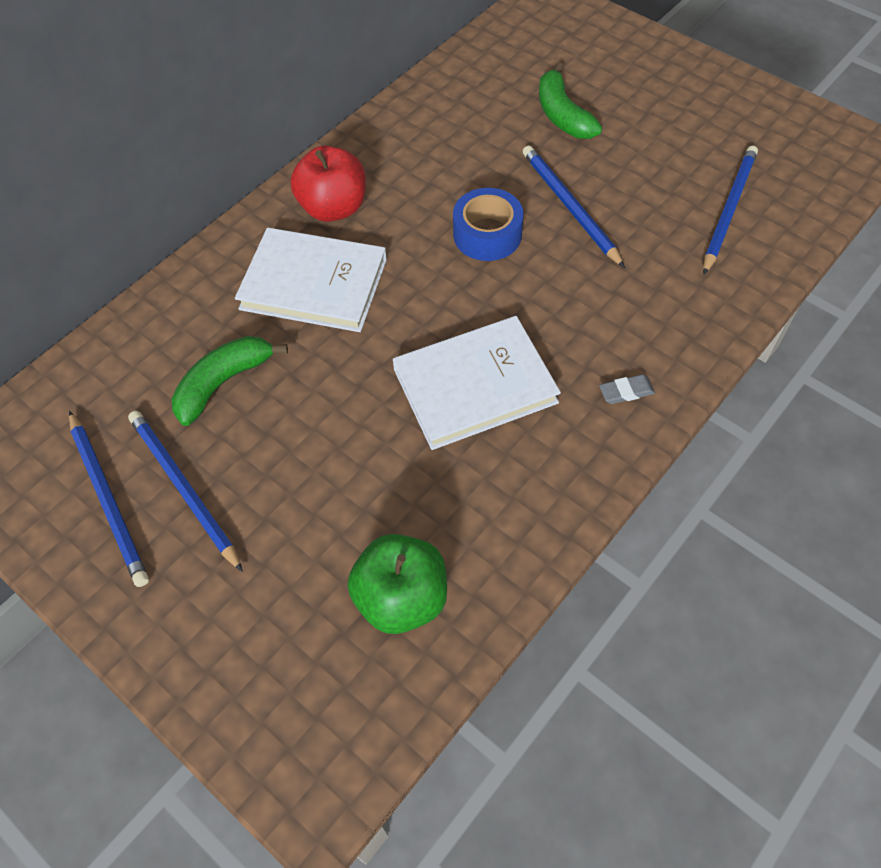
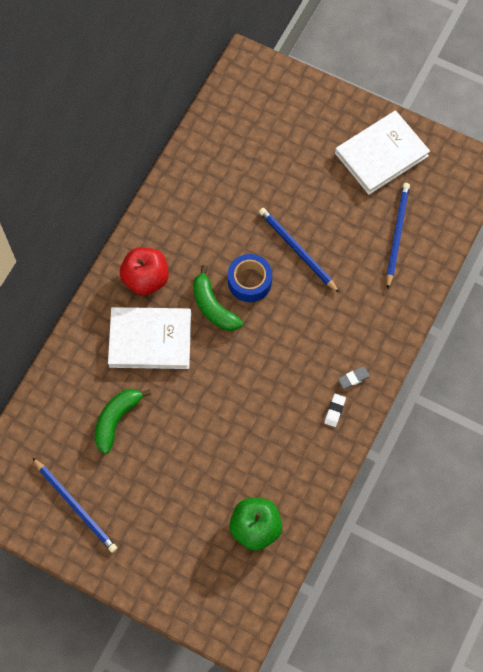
camera: 15 degrees left, 10 degrees up
blue pencil [128,411,243,572] -> none
white book [393,316,561,450] -> white book moved to [335,110,430,195]
green banana [539,63,602,139] -> green banana moved to [193,265,243,331]
none -> white eraser [324,394,346,427]

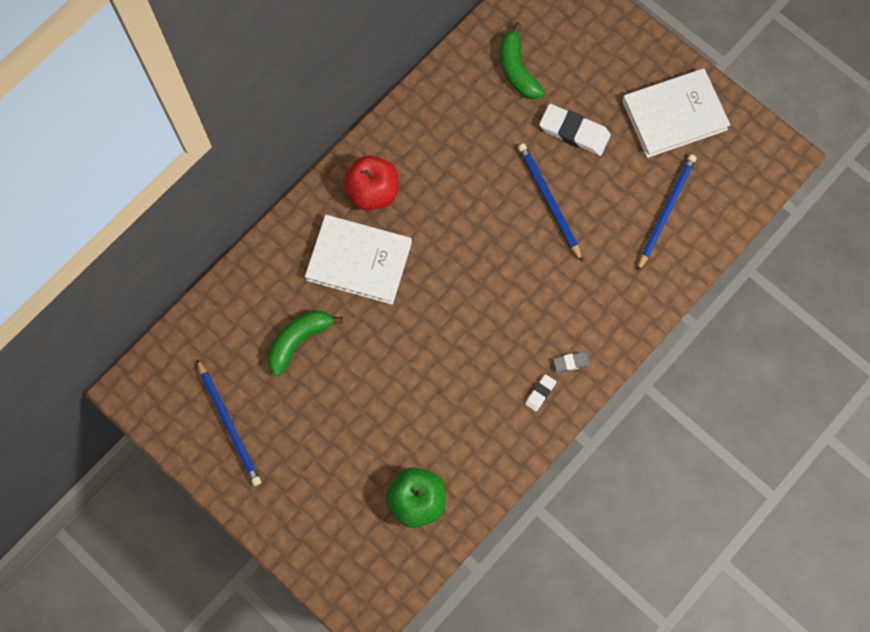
camera: 15 degrees right, 5 degrees up
green banana [193,265,243,331] -> green banana moved to [500,22,545,99]
blue tape [228,254,272,302] -> none
none -> white eraser [539,104,611,156]

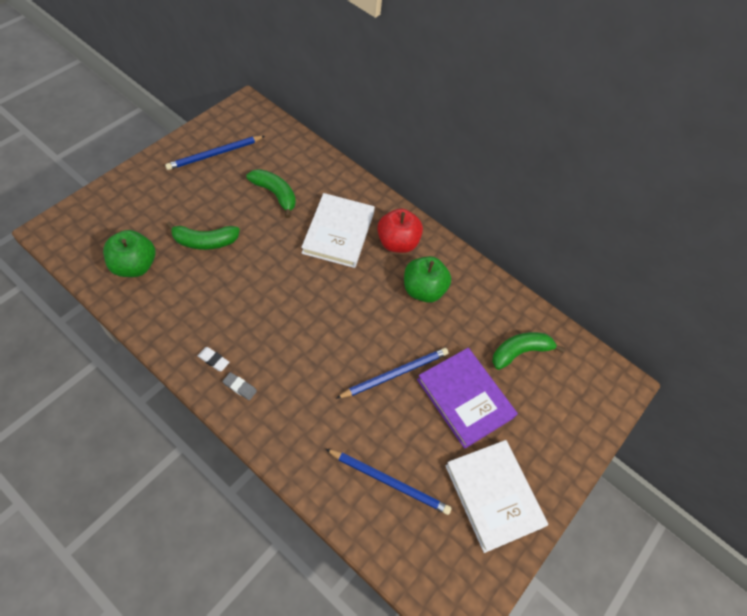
camera: 80 degrees right, 15 degrees down
white eraser [539,104,611,156] -> purple book [417,348,518,449]
grey eraser [553,352,591,372] -> grey eraser turned 45 degrees counterclockwise [223,372,257,400]
none -> green banana [166,222,240,250]
none -> green apple [404,256,451,303]

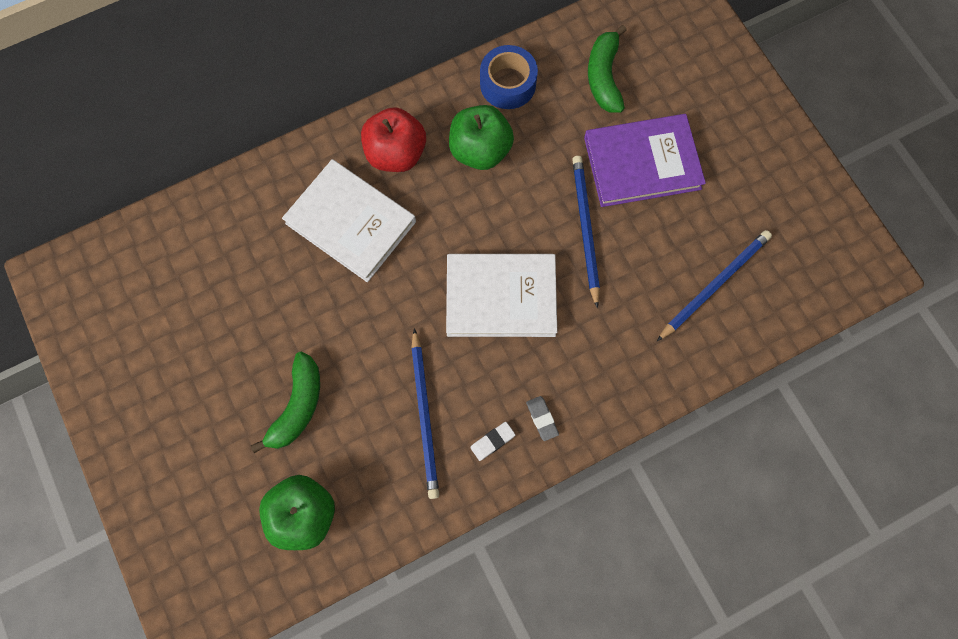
camera: 60 degrees left, 15 degrees up
blue pencil [165,136,265,170] -> blue pencil moved to [411,328,439,499]
grey eraser [223,372,257,400] -> grey eraser turned 75 degrees counterclockwise [526,396,559,441]
green banana [246,169,296,218] -> none
white book [445,440,548,553] -> white book moved to [446,254,557,337]
none -> blue tape [480,45,538,109]

